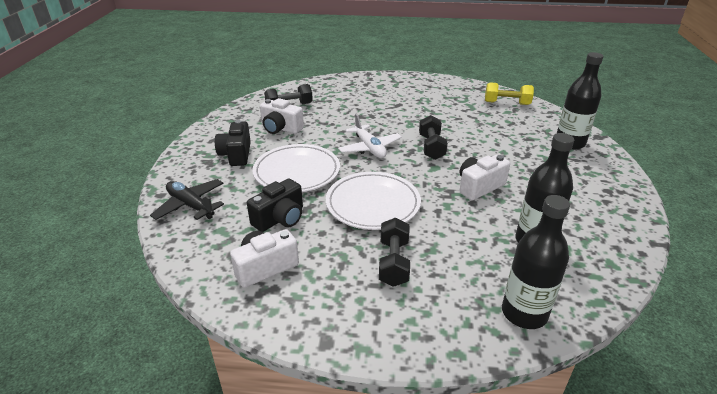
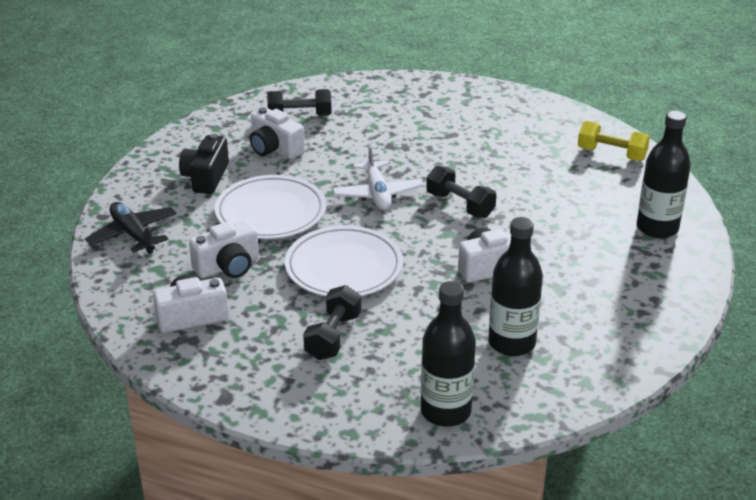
camera: 15 degrees right, 0 degrees up
black camera [247,178,303,232] -> white camera [189,220,259,278]
black dumbbell [419,115,448,160] -> black dumbbell turned 60 degrees counterclockwise [426,165,496,218]

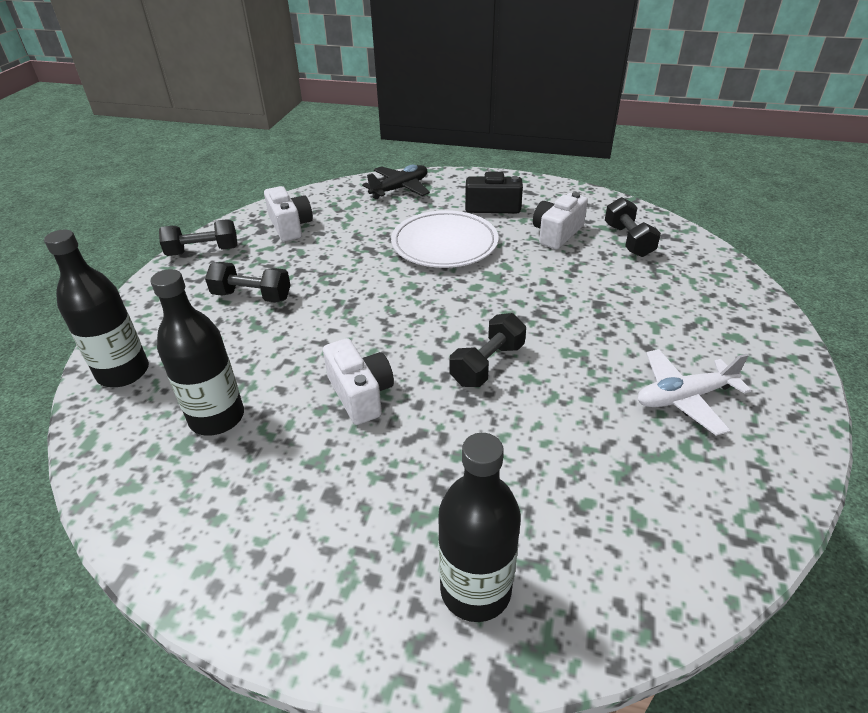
camera: 85 degrees right, 5 degrees up
white camera [189,220,259,278] -> none
white plate [285,225,403,297] -> none
white plane [332,145,423,211] -> white plane moved to [638,349,751,436]
yellow dumbbell [578,121,650,161] -> none
none -> black dumbbell [159,219,238,256]

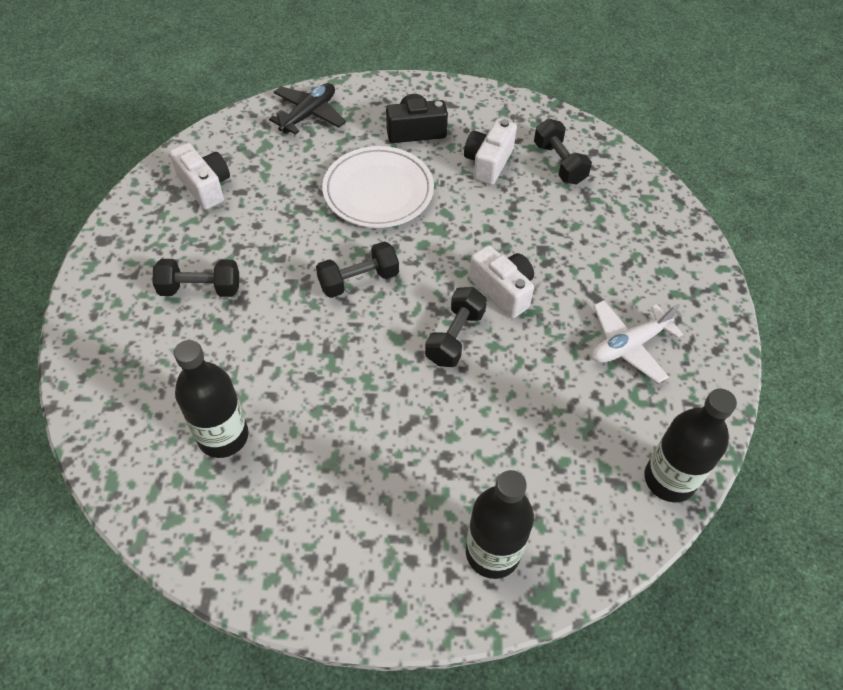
camera: 15 degrees left, 15 degrees up
black bottle [44,230,149,387] -> black bottle moved to [644,389,737,503]
black dumbbell [159,219,238,256] -> black dumbbell moved to [316,241,399,298]
white camera [323,338,394,425] -> white camera moved to [469,245,534,318]

